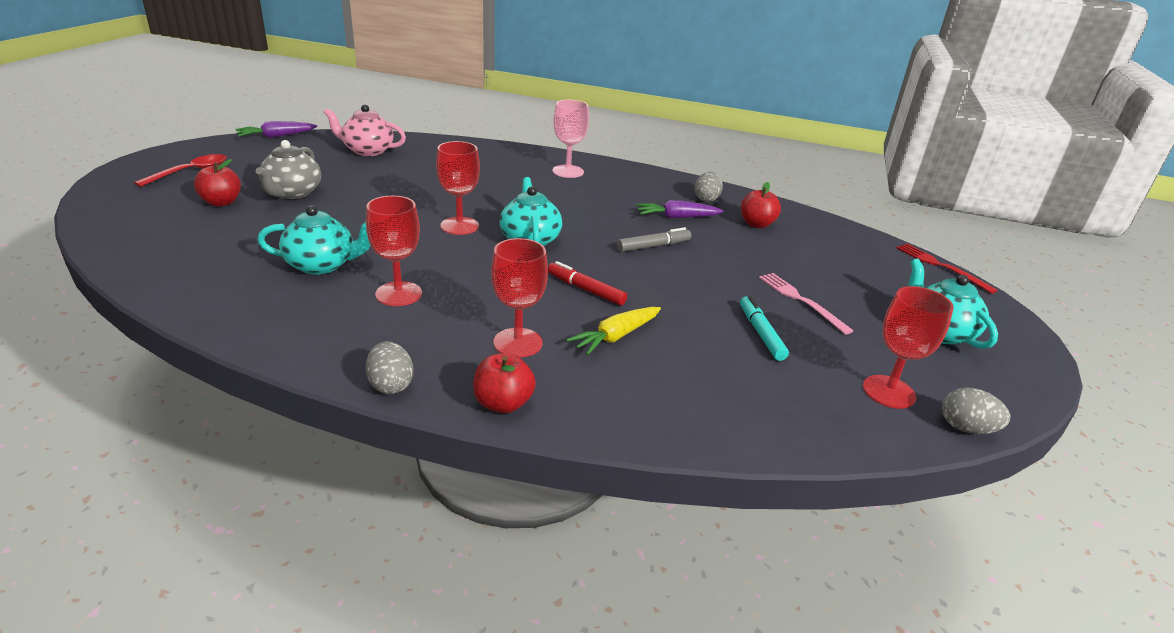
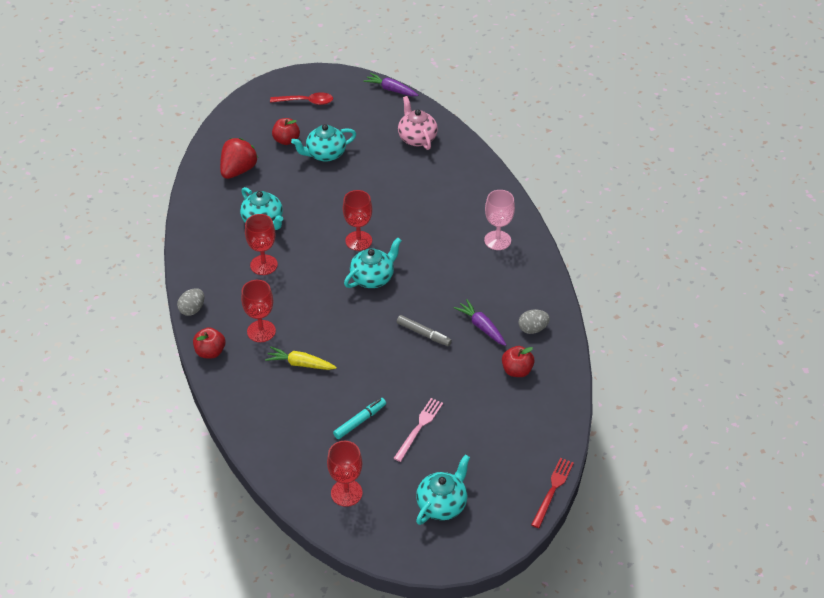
camera: 60 degrees right, 15 degrees up
grey teapot [256,140,321,199] -> turquoise teapot [291,124,356,162]
red marker [548,261,627,306] -> none
grey egg [942,388,1010,434] -> none
none -> red strawberry [220,138,258,179]

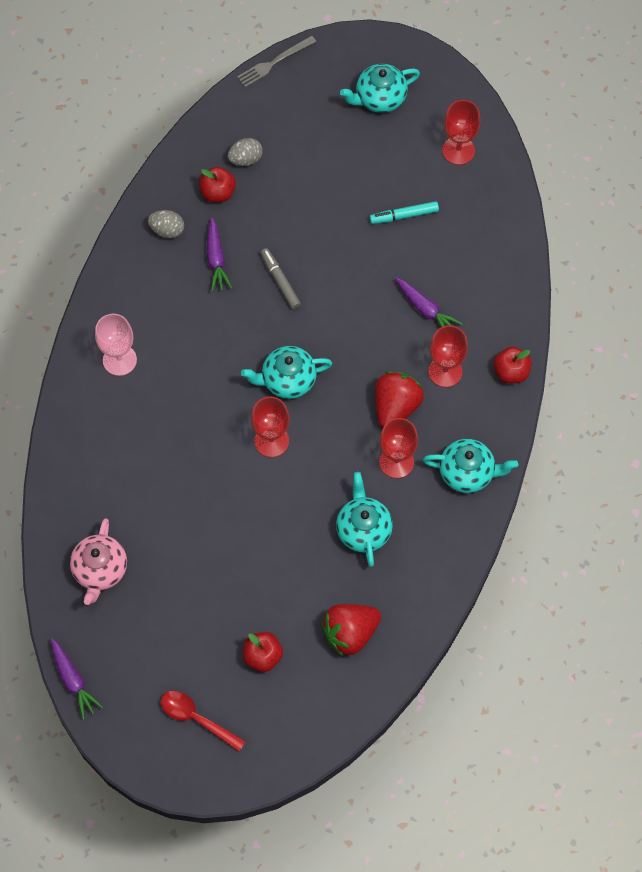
camera: 150 degrees left, 20 degrees up
grey egg [177,288,205,316] -> grey egg moved to [228,138,263,166]
yellow carrot [265,346,337,370] -> purple carrot [395,277,463,327]
turquoise teapot [291,124,356,162] -> turquoise teapot moved to [423,439,518,493]
pink fork [393,398,443,462] -> none
red fork [531,458,574,528] -> grey fork [237,36,316,87]
none -> red strawberry [375,371,424,427]

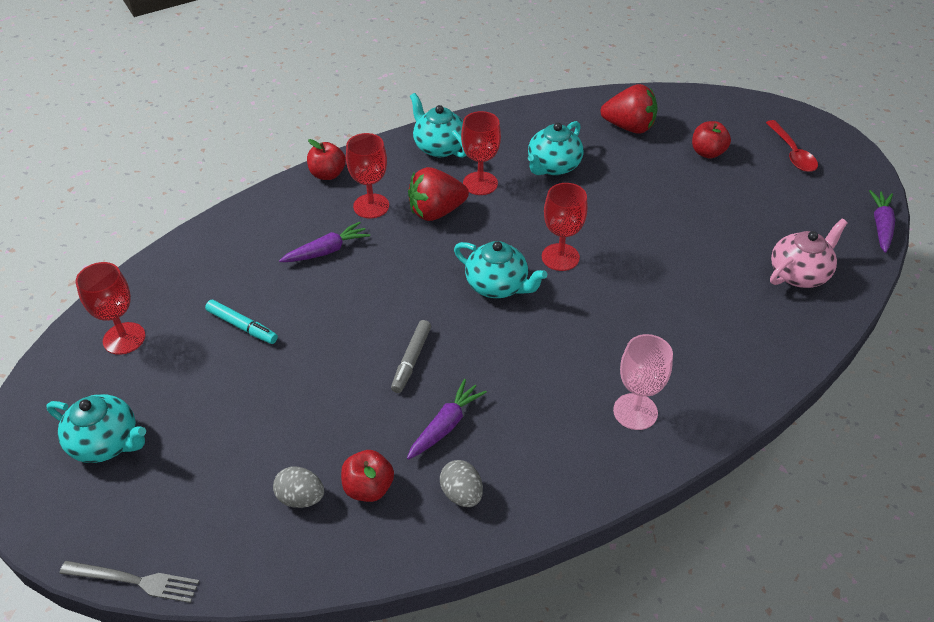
camera: 135 degrees left, 20 degrees down
purple carrot [395,277,463,327] -> purple carrot turned 60 degrees clockwise [279,222,370,262]

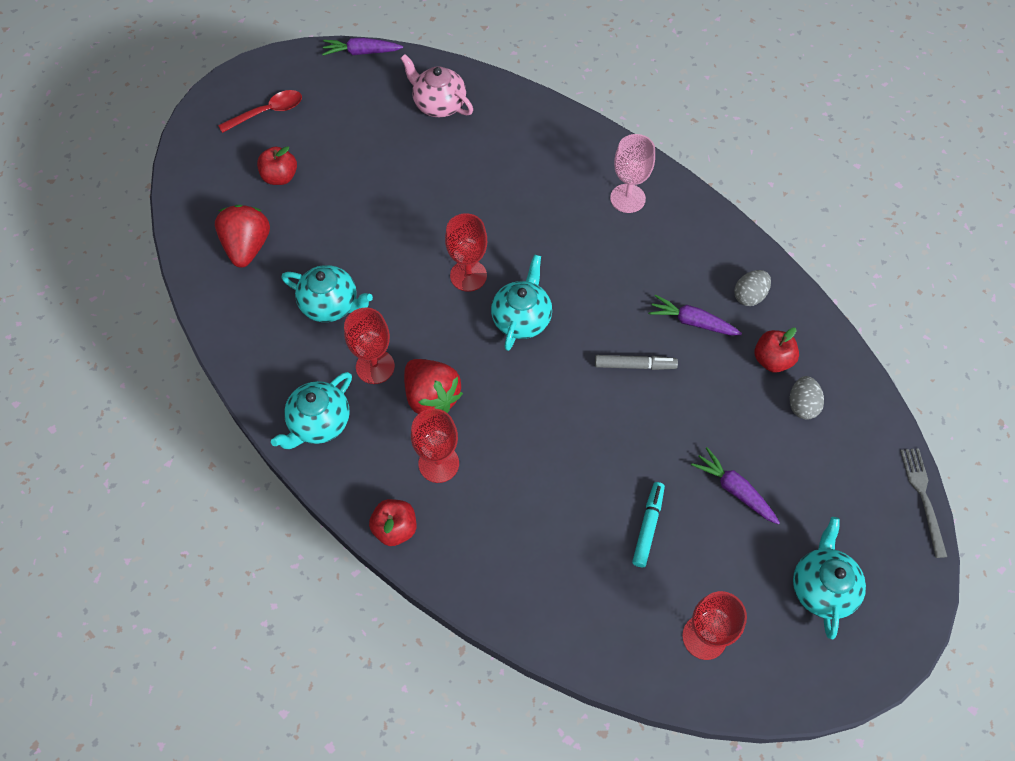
camera: 105 degrees left, 15 degrees up
purple carrot [279,222,370,262] -> purple carrot moved to [691,447,780,525]

